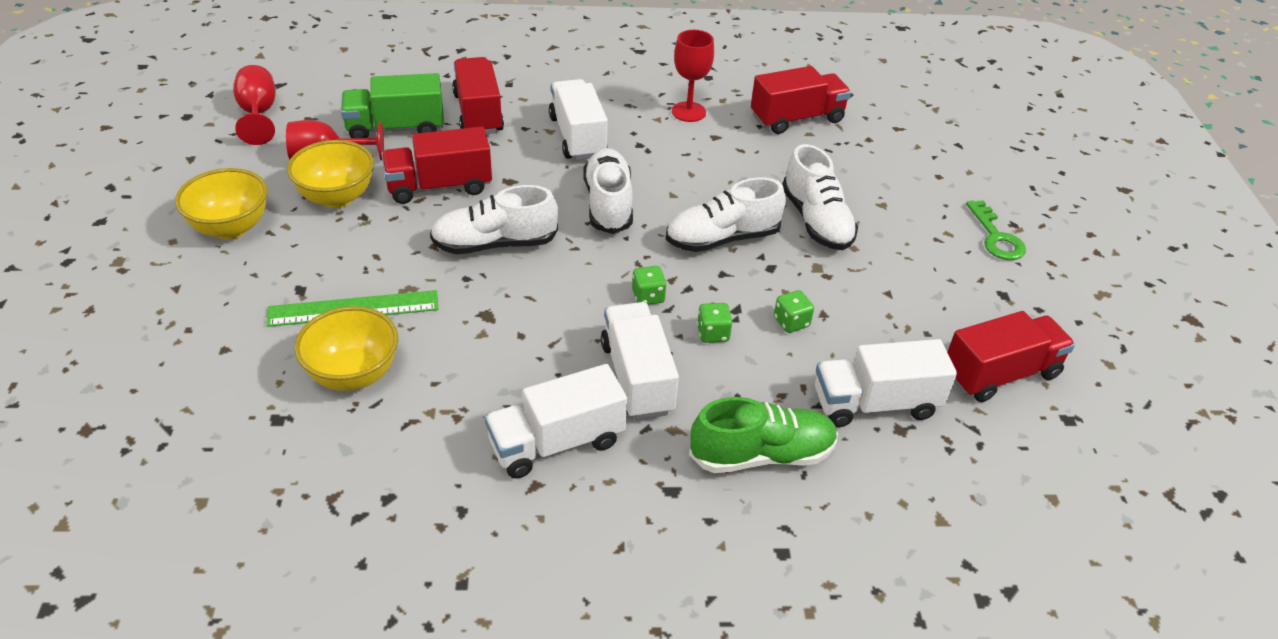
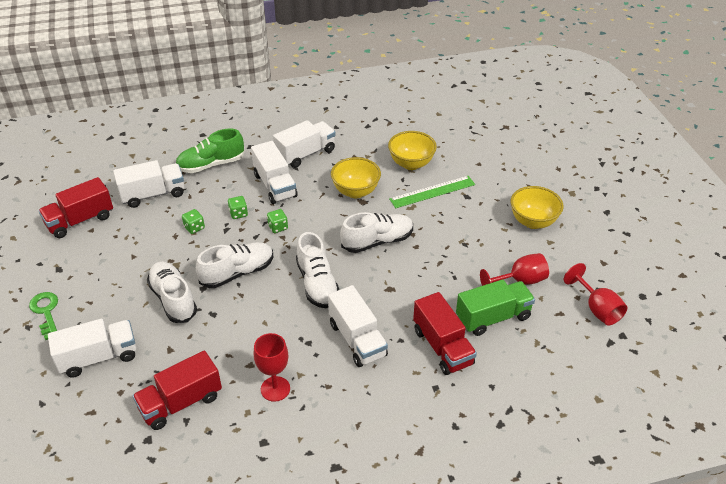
camera: 170 degrees right, 0 degrees up
yellow bowl [287,140,374,208] -> yellow bowl moved to [331,157,381,198]
red truck [382,127,492,204] -> none
none -> white truck [48,319,136,378]

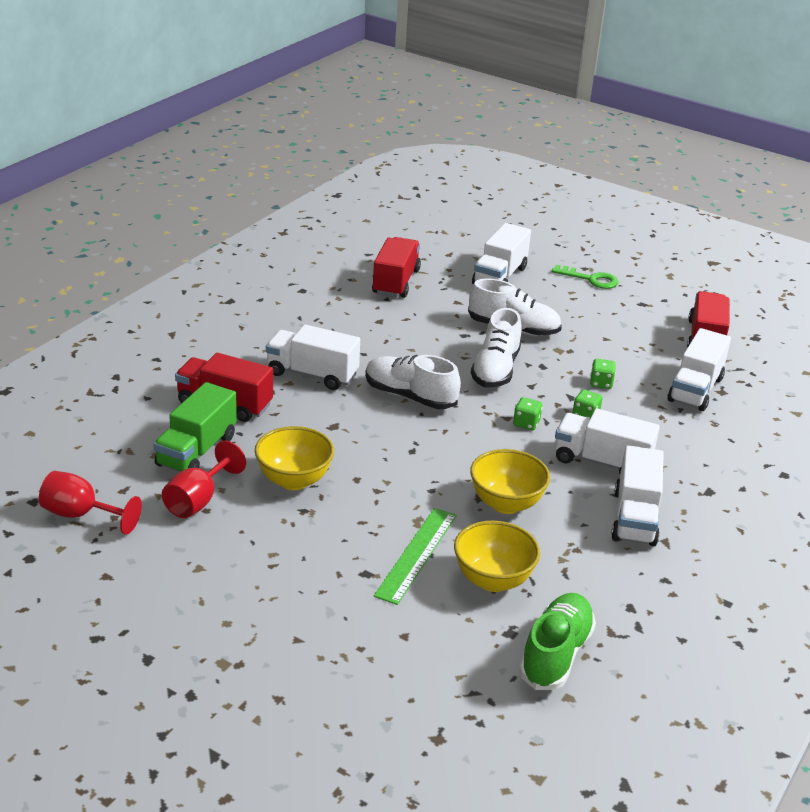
camera: 135 degrees right, 10 degrees down
green shoe [176,128,245,173] -> green shoe moved to [519,593,596,690]
red goblet [254,333,290,402] -> none
white shoe [340,212,413,253] -> none
yellow bowl [511,186,564,229] -> yellow bowl moved to [255,426,334,490]

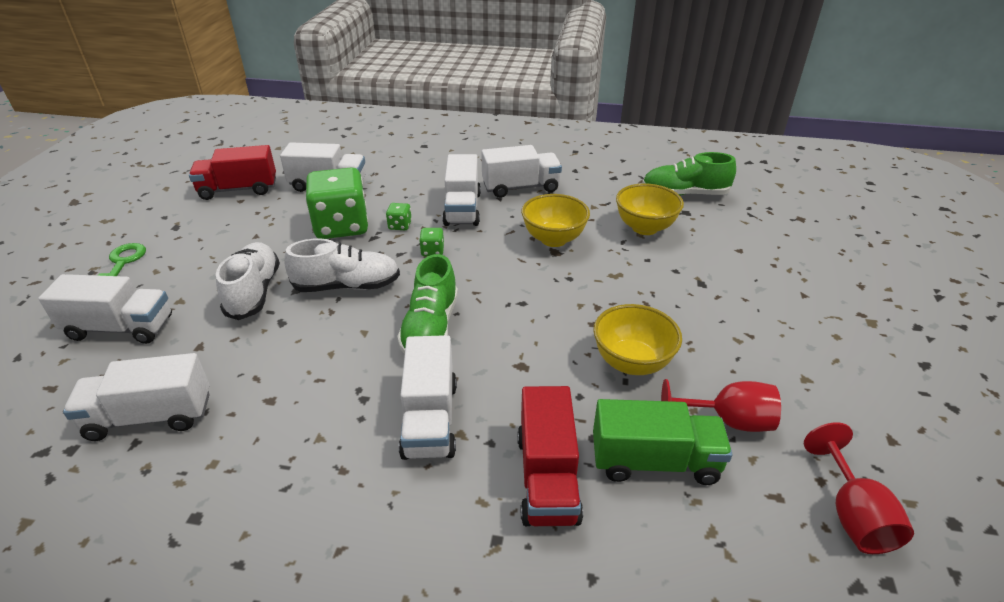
camera: 110 degrees left, 5 degrees up
white shoe [365,355,461,409] -> green shoe [397,254,458,354]
red truck [372,237,421,298] -> white truck [63,353,210,441]
green ruler [374,508,457,605] -> none
green dice [590,359,616,389] -> green dice [306,168,368,239], size x2.48

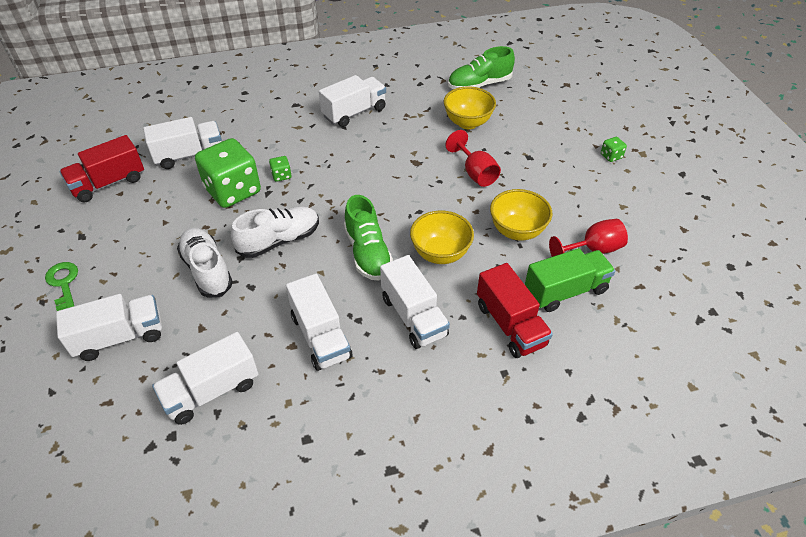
camera: 25 degrees left, 10 degrees up
green dice [419,228,444,256] -> green dice moved to [601,137,627,162]
white truck [442,154,481,226] -> white truck moved to [286,274,352,371]
yellow bowl [521,194,590,247] -> yellow bowl moved to [410,211,474,264]
red goblet [804,422,914,554] -> red goblet moved to [445,130,501,187]

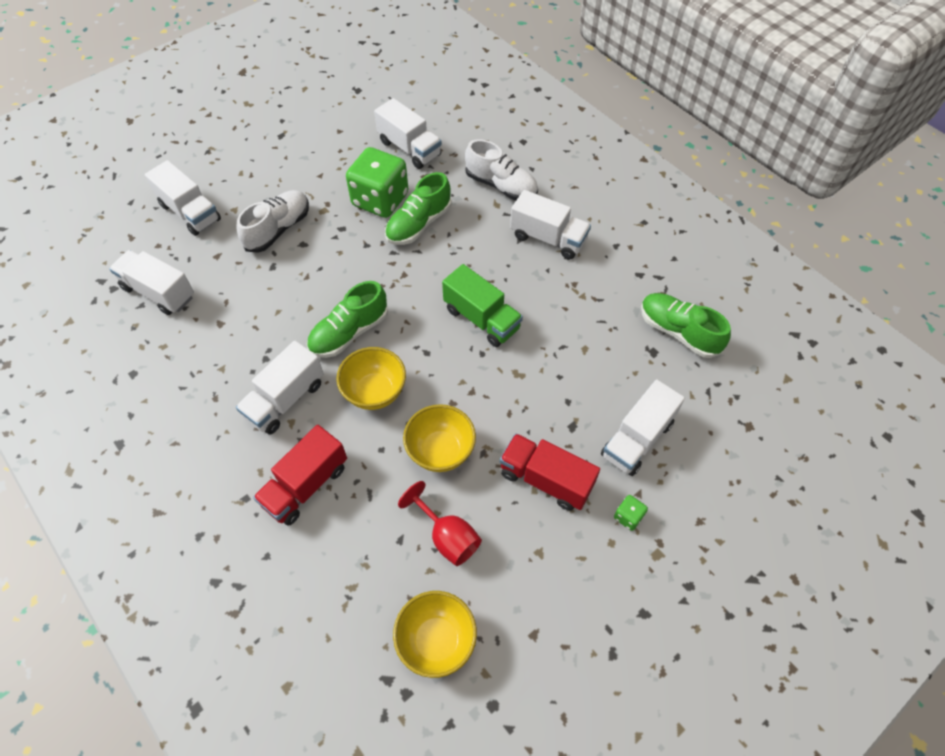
camera: 65 degrees right, 10 degrees up
green key [45,262,78,311] -> none
red truck [60,135,144,202] -> red truck moved to [500,433,600,511]
white shoe [231,206,319,258] -> white shoe moved to [465,139,538,200]
green dice [269,156,292,182] -> green shoe [385,172,452,245]
white truck [286,274,352,371] -> white truck moved to [601,380,685,476]
yellow bowl [444,86,496,129] -> yellow bowl moved to [393,591,477,678]
red goblet [445,130,501,187] -> none
green truck [525,248,615,312] -> green truck moved to [442,264,523,347]

